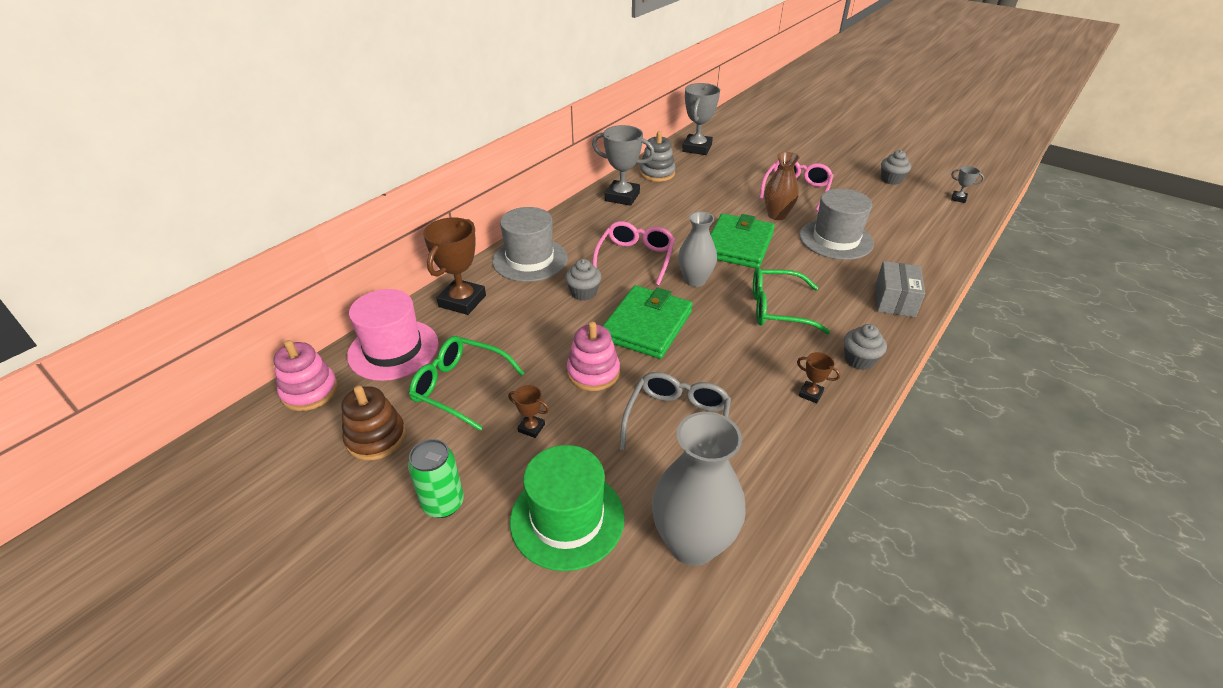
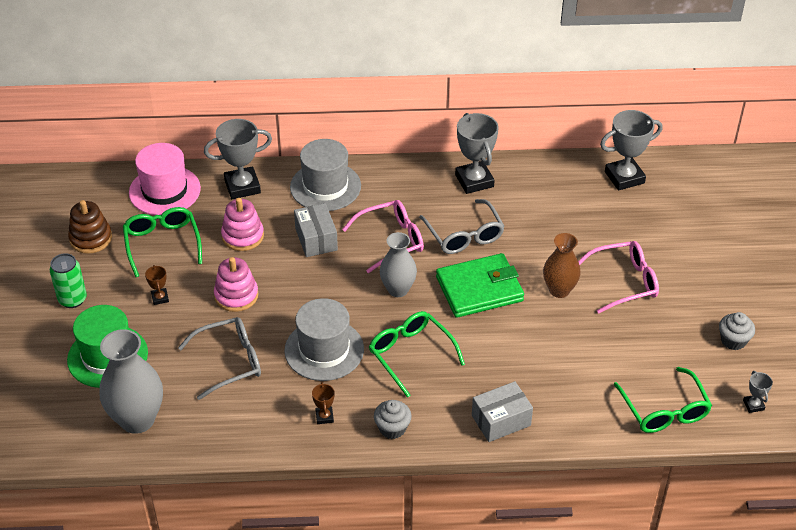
camera: 50 degrees right, 5 degrees up
pink stacking toy [273,340,338,411] -> pink stacking toy moved to [221,198,264,251]
brown trophy [423,217,486,315] -> grey trophy [204,119,272,199]
grey cupcake [565,259,602,301] -> grey box [294,203,338,257]
green wallet [603,285,693,359] -> none
grey stacking toy [640,131,675,182] -> none
grey hat [799,189,874,260] -> grey hat moved to [284,298,364,381]
none -> grey glasses [419,199,505,254]
none -> green glasses [613,367,712,433]

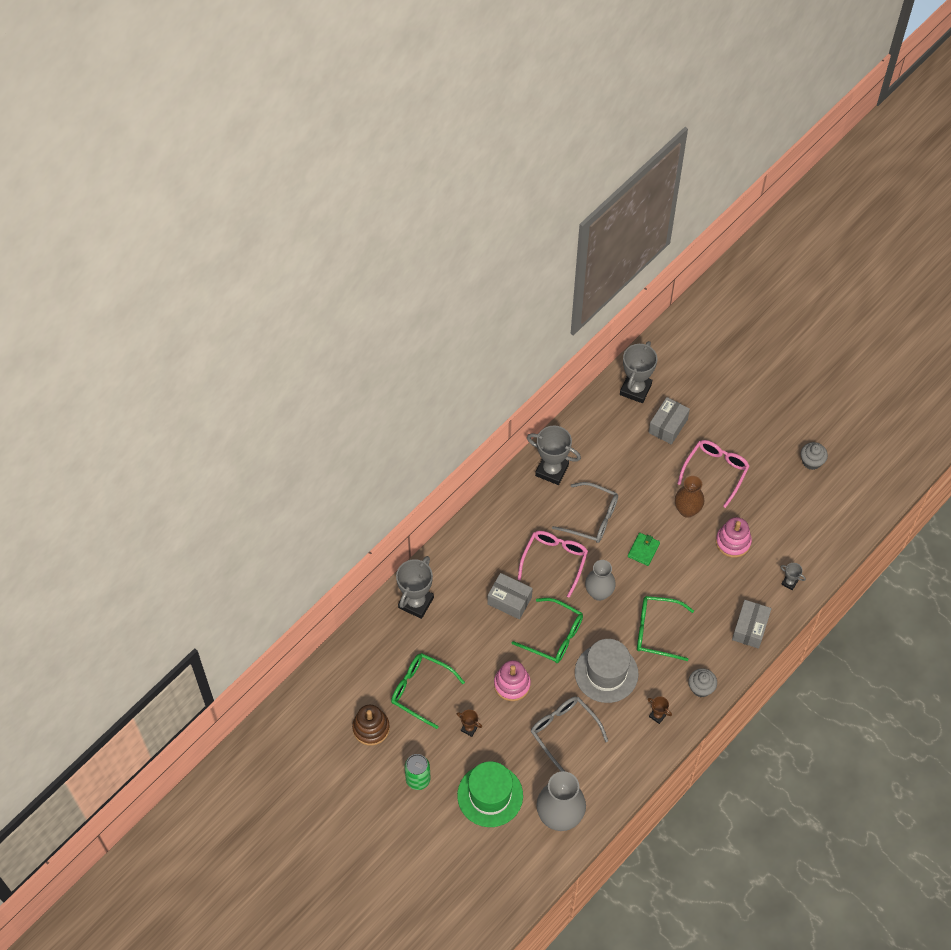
camera: 45 degrees left, 15 degrees up
pink hat [129,143,201,215] -> none
grey glasses [178,317,261,400] -> grey glasses turned 60 degrees counterclockwise [531,697,608,772]
pink stacking toy [221,198,264,251] -> pink stacking toy moved to [716,517,752,558]
grey hat [290,139,361,211] -> none
green wallet [436,253,524,318] -> green wallet [628,533,660,566], size x0.48
green glasses [613,367,712,433] -> green glasses moved to [511,598,583,663]
grey trophy [743,371,773,413] -> grey trophy moved to [781,563,806,590]
none -> grey box [649,397,690,445]

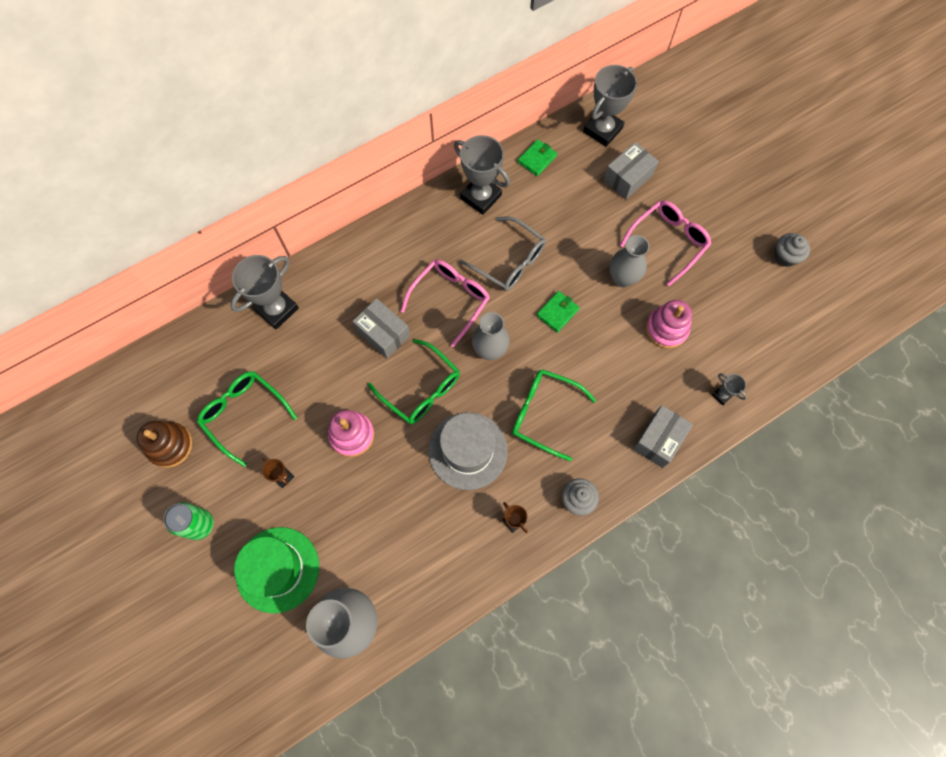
camera: 15 degrees right, 10 degrees up
grey glasses [531,697,608,772] -> none
brown vase [675,476,704,518] -> grey vase [610,235,649,287]
none -> green wallet [518,139,557,176]

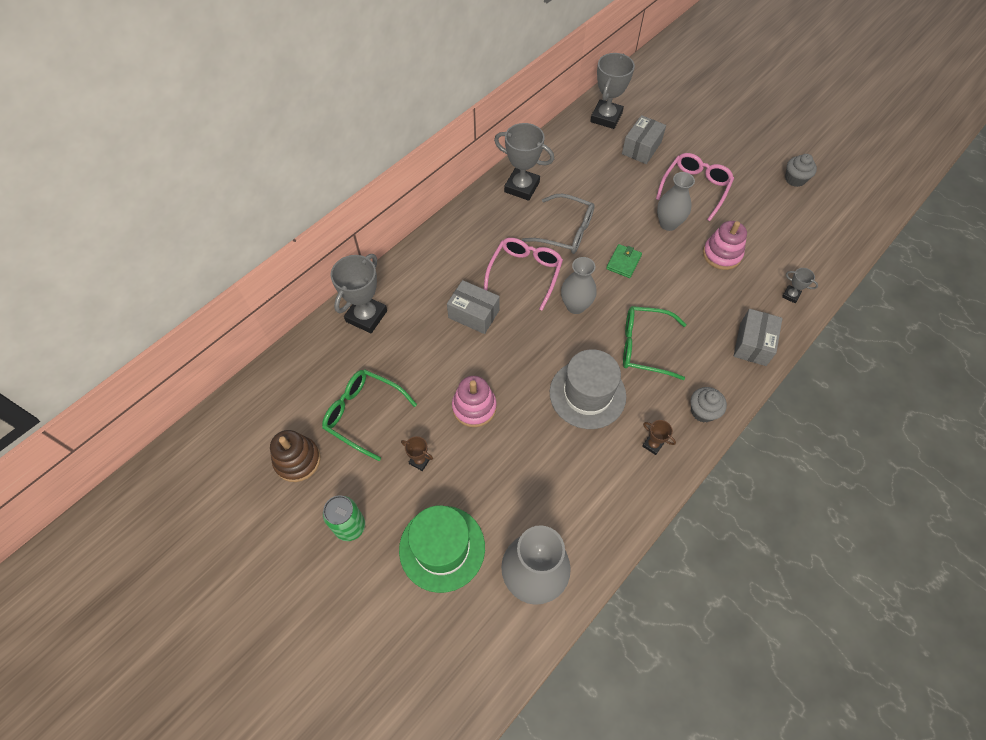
camera: 15 degrees left, 10 degrees down
green glasses [368,339,460,424] -> none
green wallet [518,139,557,176] -> none

